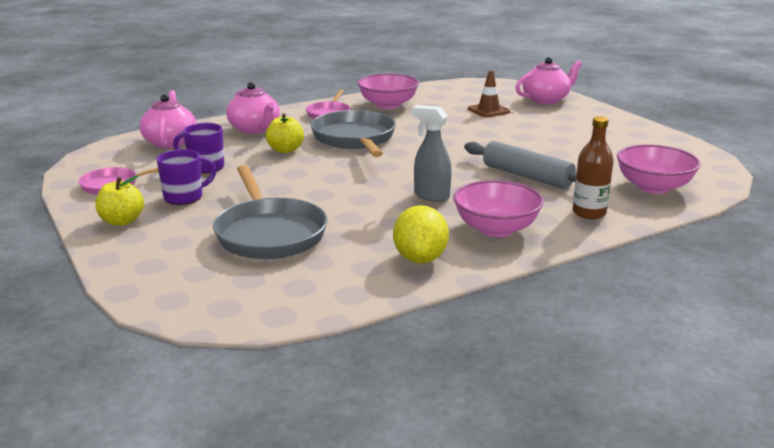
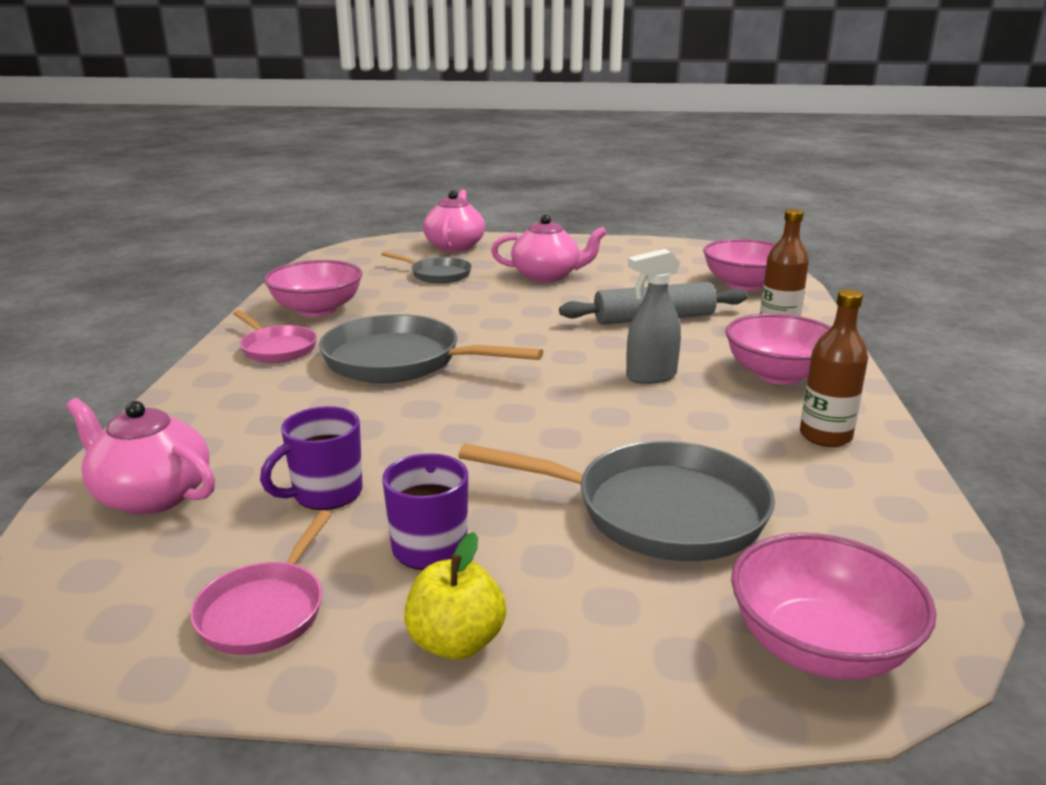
camera: 55 degrees left, 0 degrees up
pink teapot [226,82,280,134] -> pink teapot moved to [491,215,607,282]
yellow apple [266,113,304,153] -> none
yellow lemon [393,205,449,263] -> brown bottle [800,289,868,447]
brown traffic cone [468,70,510,117] -> grey pan [381,251,472,284]
none -> pink bowl [731,533,936,680]

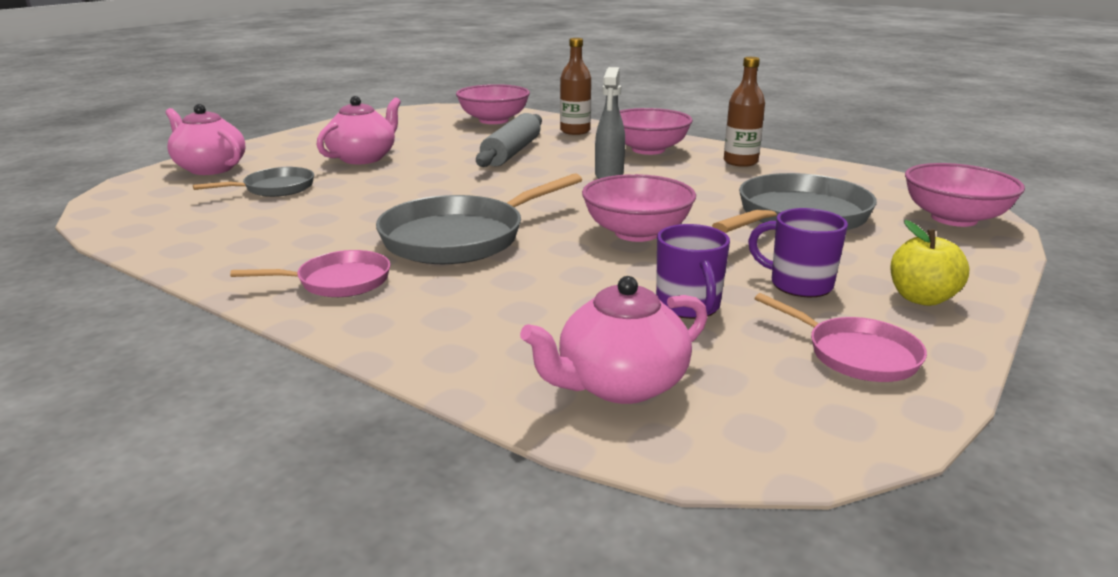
camera: 60 degrees left, 0 degrees up
pink bowl [264,260,362,317] -> pink bowl moved to [582,174,696,242]

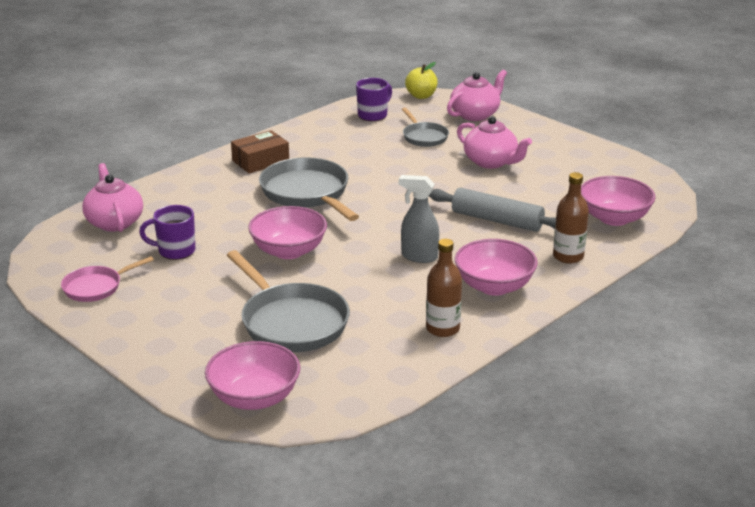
camera: 100 degrees right, 5 degrees up
pink pan [230,250,390,297] -> brown box [231,130,289,174]
purple mug [748,208,848,298] -> purple mug moved to [356,78,392,121]
yellow apple [890,220,969,306] -> yellow apple moved to [405,62,438,99]

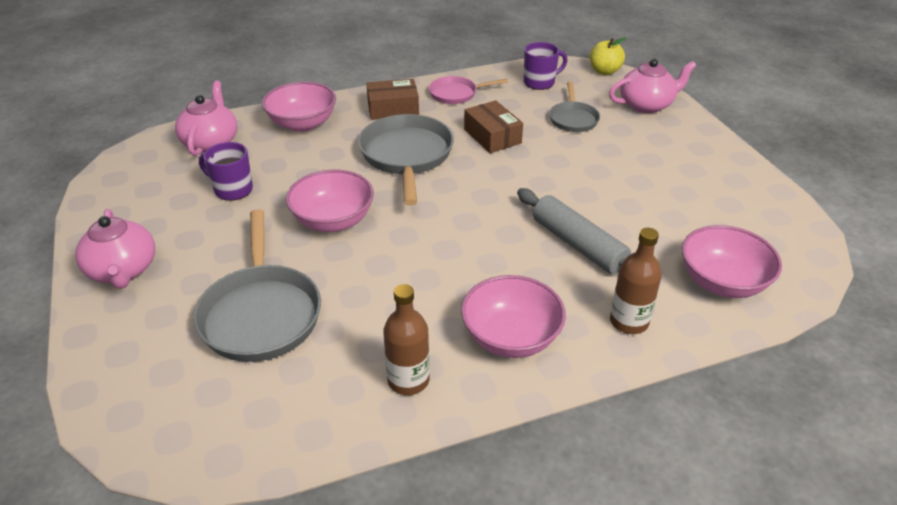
camera: 25 degrees right, 10 degrees up
pink pan [61,256,154,302] -> pink pan moved to [429,76,508,104]
pink bowl [205,341,300,410] -> pink bowl moved to [262,82,336,132]
grey spray bottle [399,175,439,263] -> none
pink teapot [457,116,532,169] -> pink teapot moved to [75,209,155,289]
none -> brown box [464,100,523,153]

